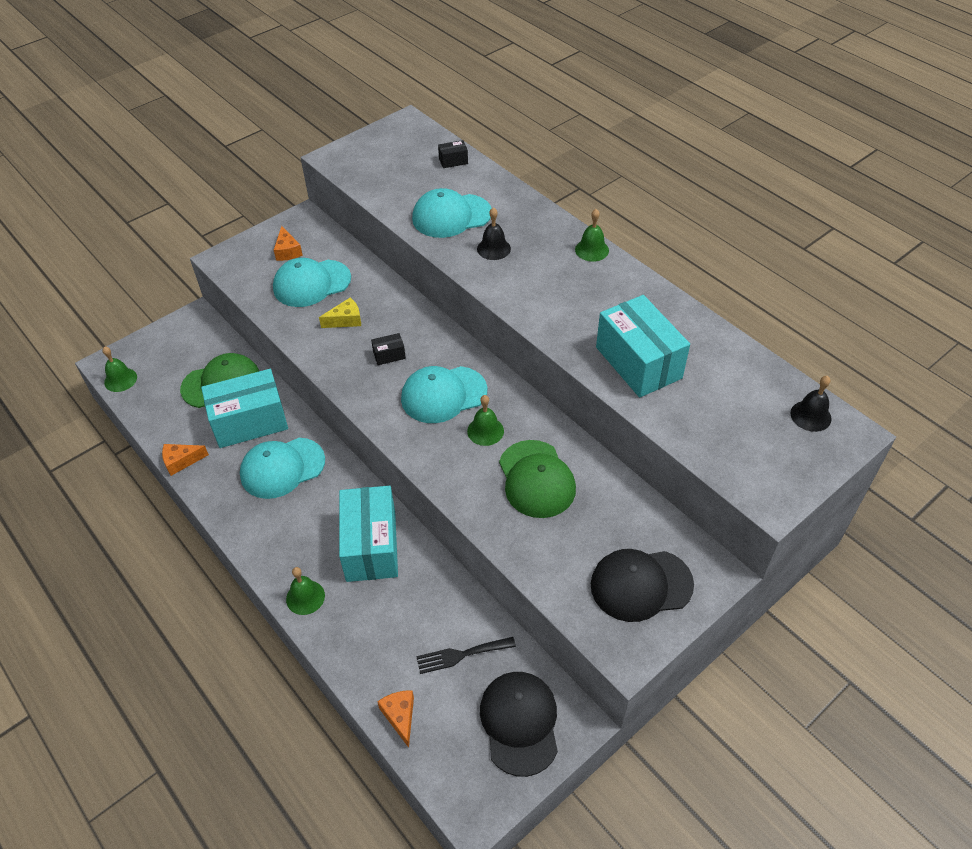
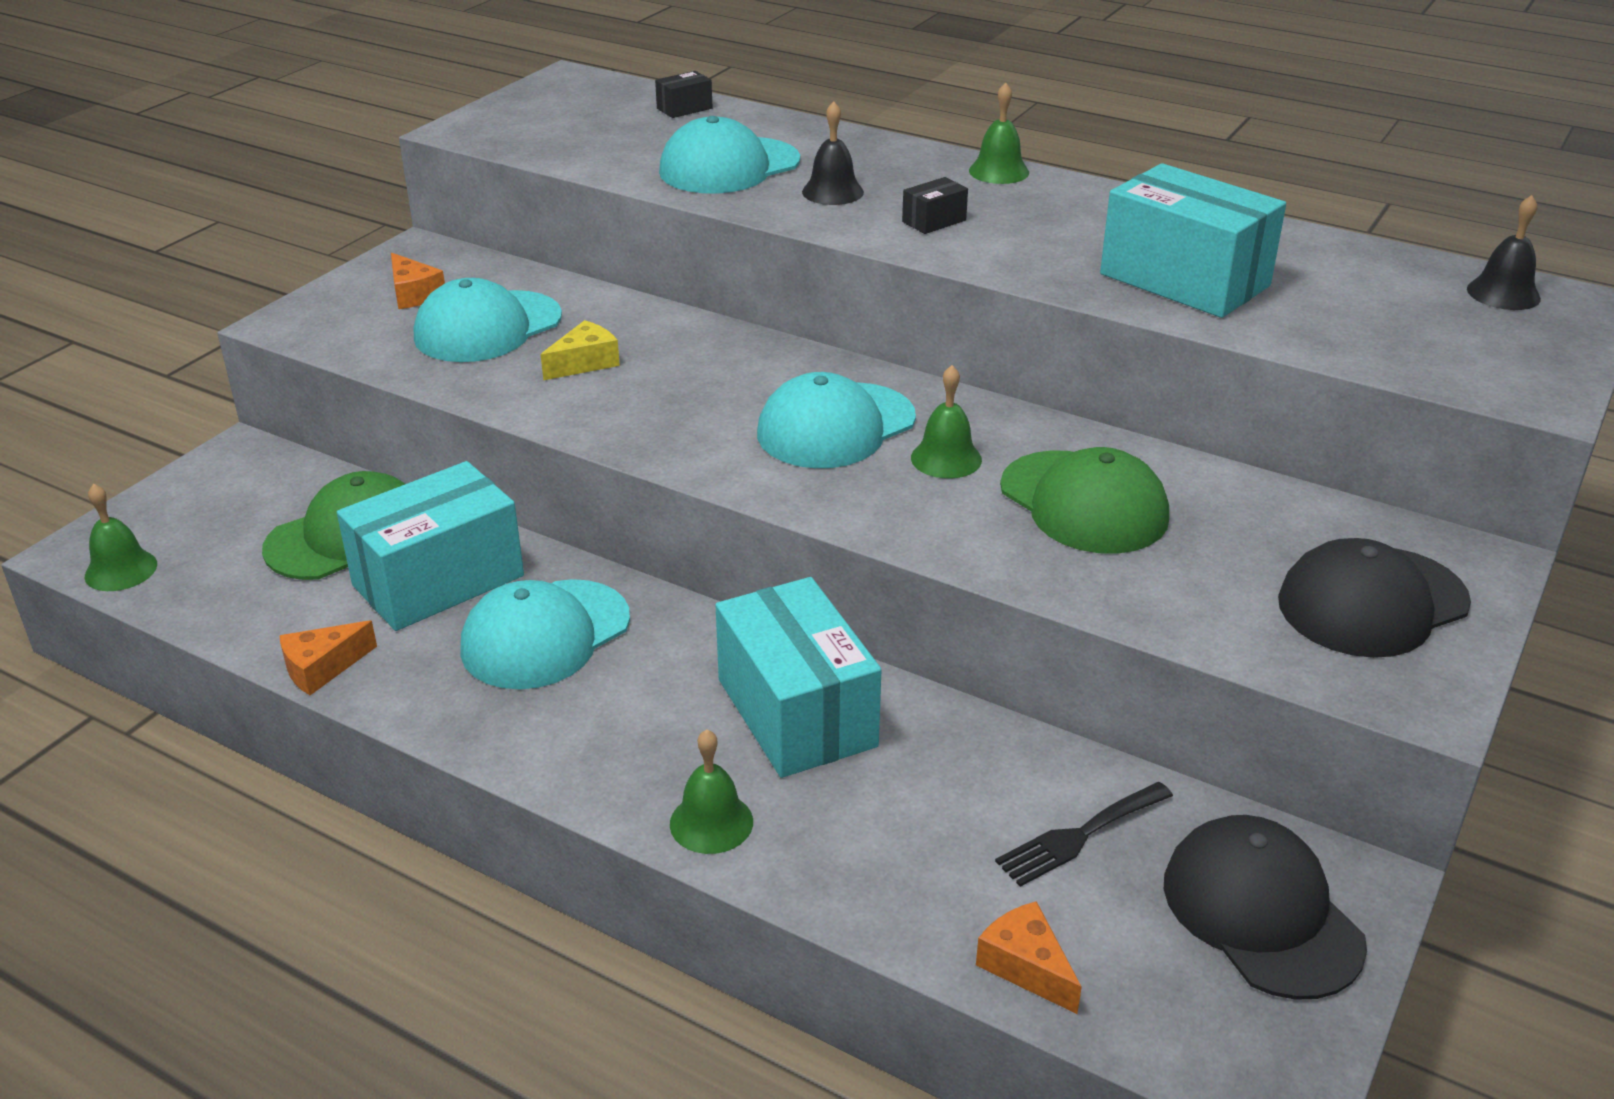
camera: 20 degrees left, 15 degrees down
black box [371,333,406,365] -> black box moved to [902,177,968,234]

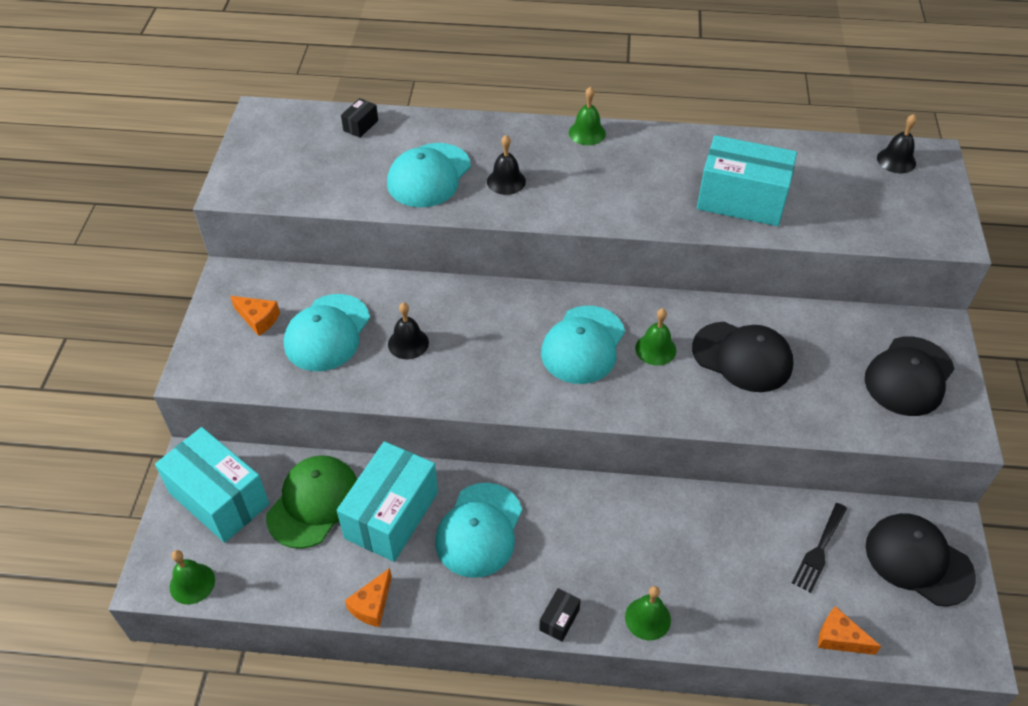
camera: 25 degrees left, 15 degrees up
yellow cheese [541,320,620,380] -> black bell [388,302,429,359]
turquoise box [715,577,881,778] -> turquoise box moved to [155,427,269,543]
black box [902,177,968,234] -> black box moved to [539,588,581,642]
green cap [1000,447,1169,554] -> black cap [692,322,793,392]

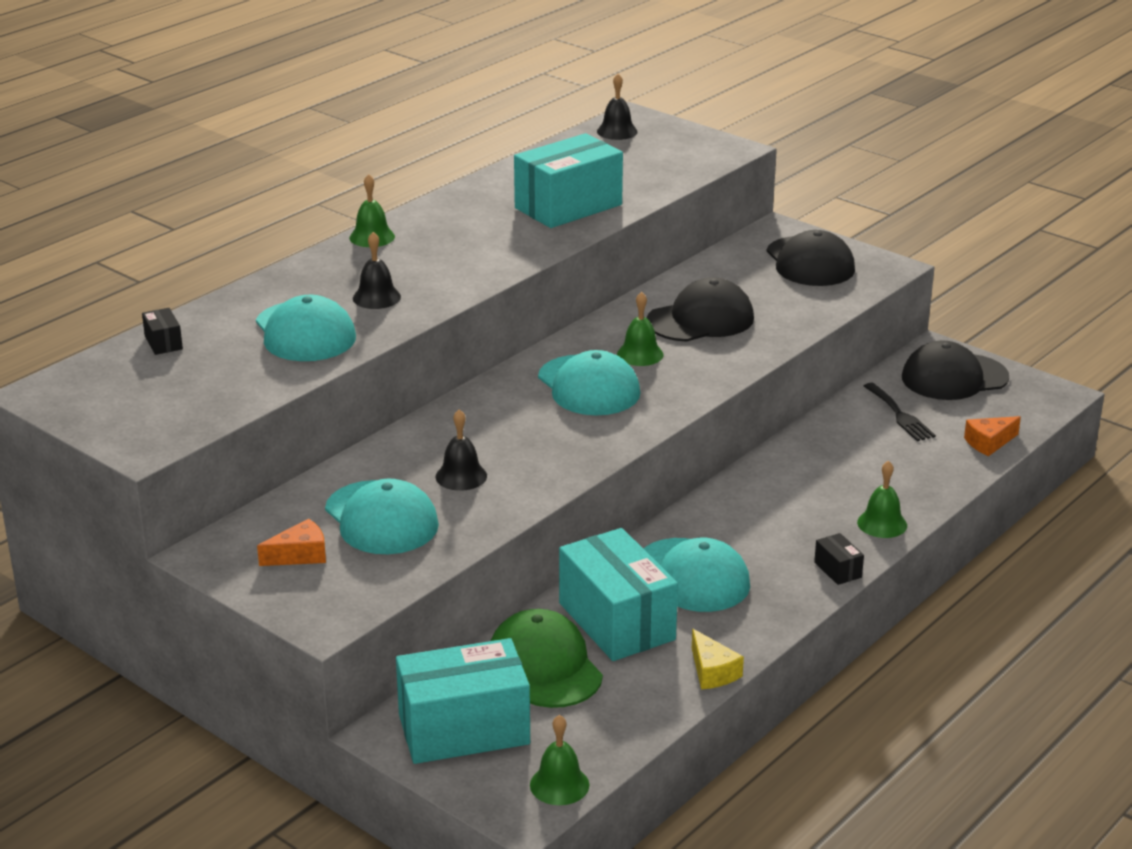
camera: 55 degrees left, 20 degrees down
orange cheese [345,568,392,627] -> yellow cheese [692,629,744,689]

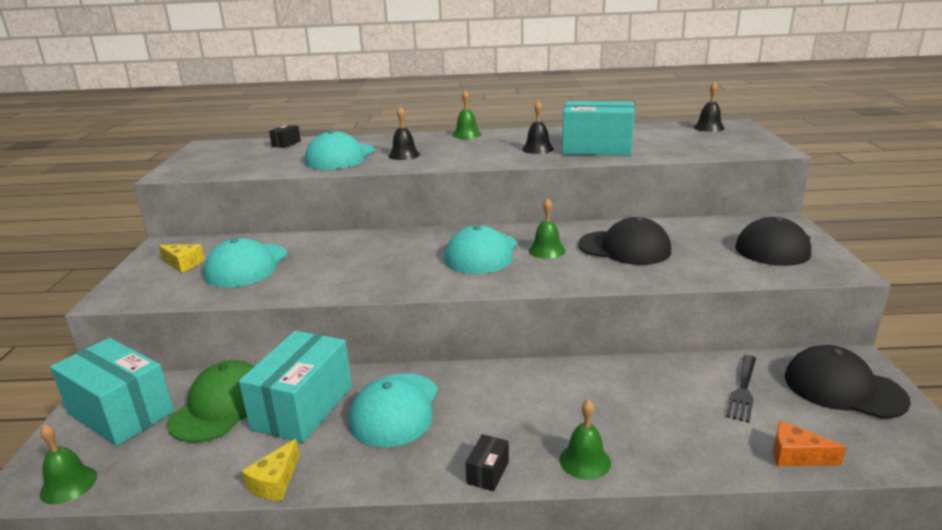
camera: 50 degrees right, 5 degrees down
orange cheese [257,519,326,566] -> yellow cheese [158,244,205,273]
black bell [436,410,487,491] -> black bell moved to [522,101,554,154]

